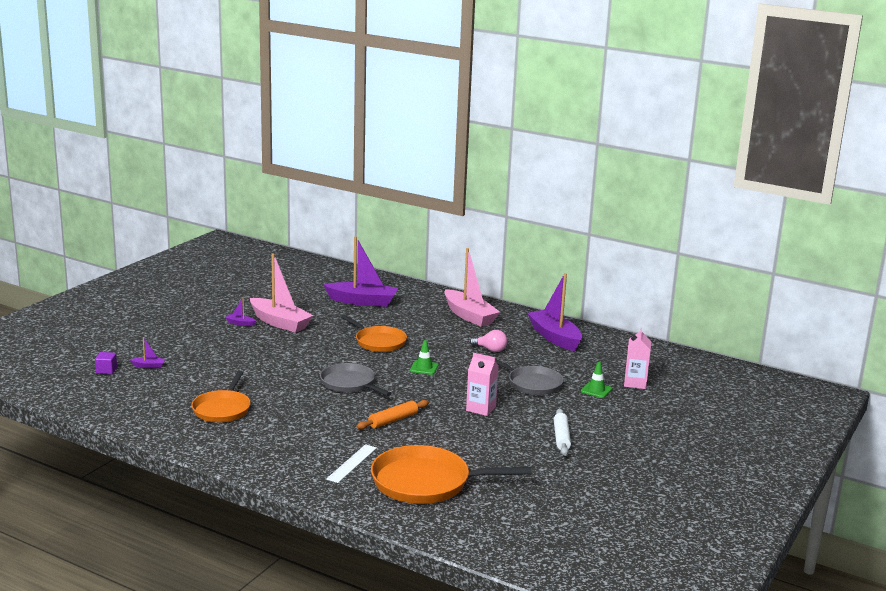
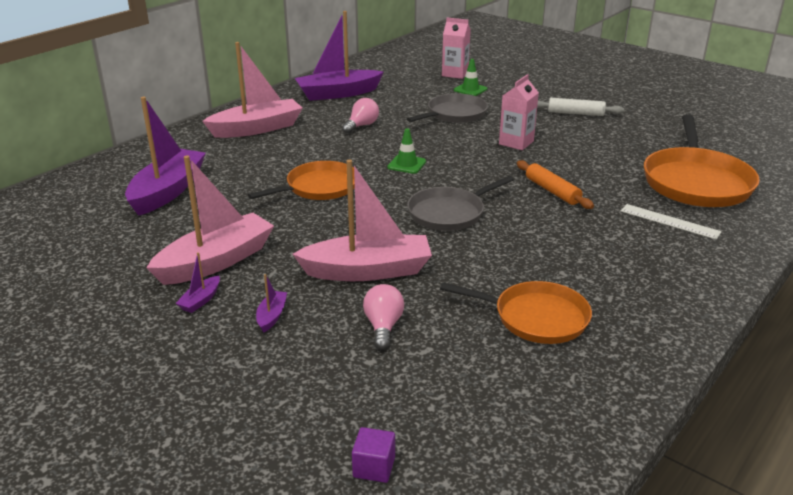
camera: 80 degrees left, 10 degrees up
purple boat [130,337,165,368] -> purple boat moved to [256,274,287,333]
none -> pink boat [293,160,432,281]
none -> pink light bulb [363,284,404,350]

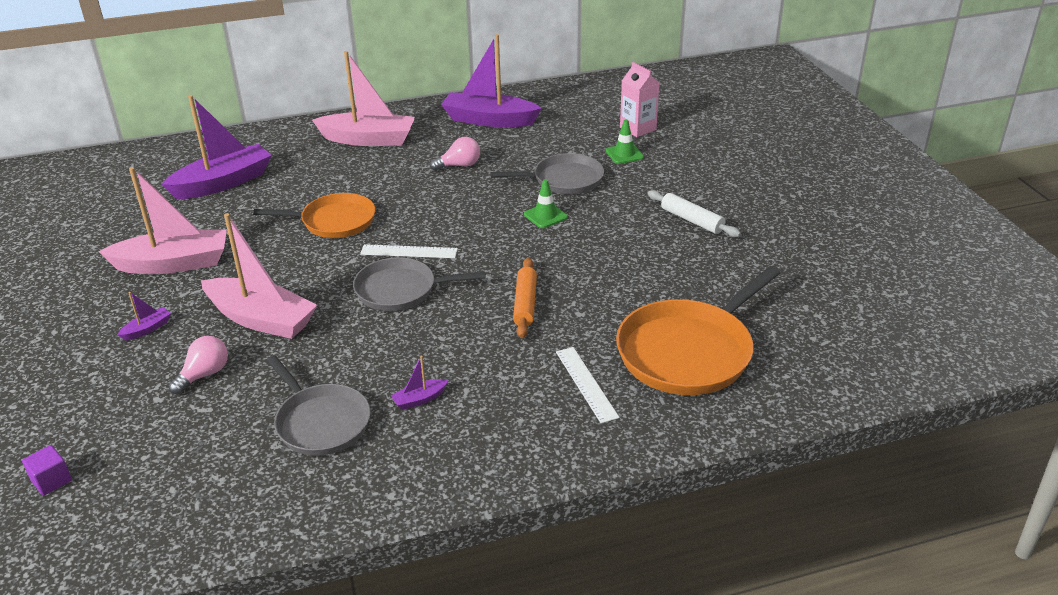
camera: 35 degrees right, 5 degrees up
purple boat [176,252,220,313] -> purple boat moved to [390,356,448,410]
green traffic cone [387,128,426,174] -> green traffic cone moved to [524,179,568,228]
orange pan [440,281,592,344] -> grey pan [267,355,371,456]
pink carton [499,74,539,150] -> none
none -> white ruler [360,245,458,258]

